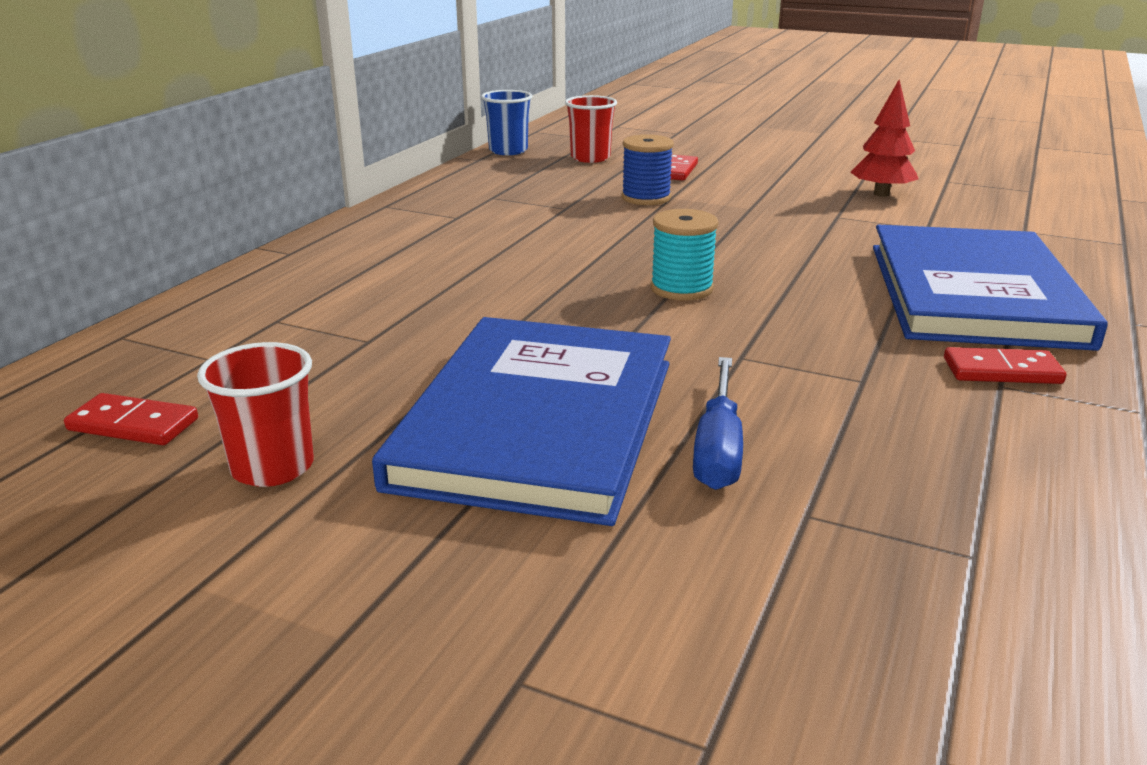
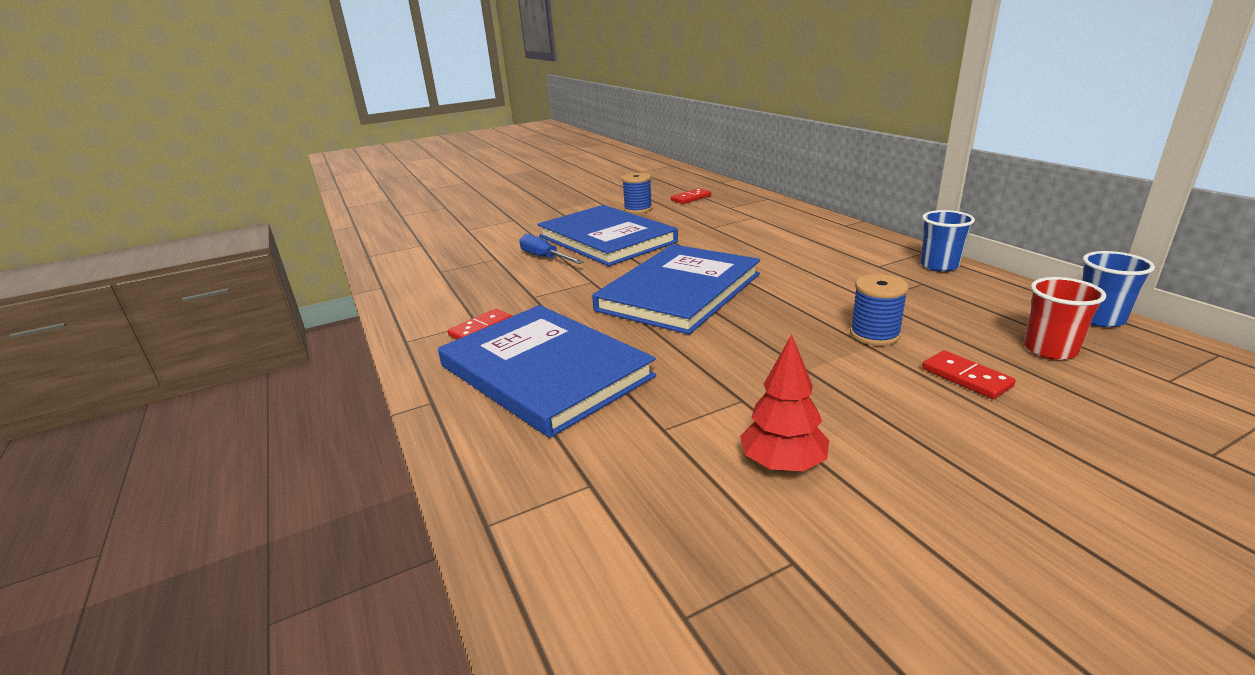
camera: 130 degrees right, 0 degrees up
red cup [197,342,314,487] -> blue spool [622,173,652,214]
turquoise spool [650,209,719,301] -> blue book [592,244,760,335]
none -> blue cup [920,210,975,272]

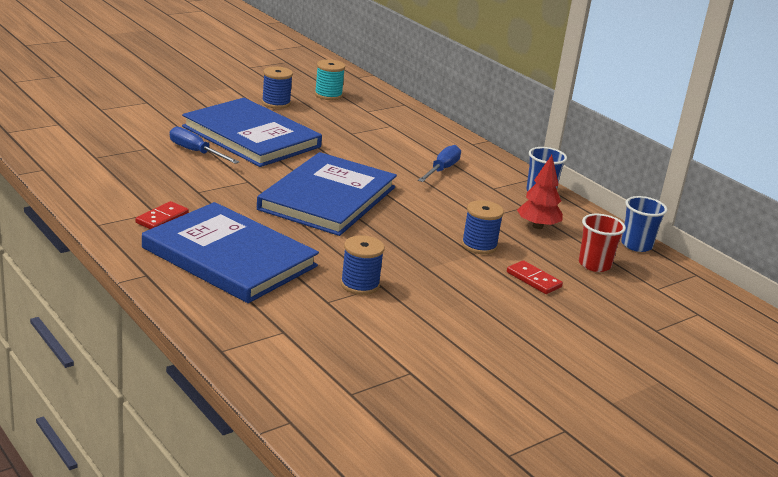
camera: 15 degrees left, 0 degrees up
red domino [671,188,711,204] -> turquoise spool [315,59,345,100]
red tree [740,335,829,471] -> red tree moved to [517,155,563,229]
none -> blue spool [341,235,384,295]
none -> blue screwdriver [418,145,461,182]

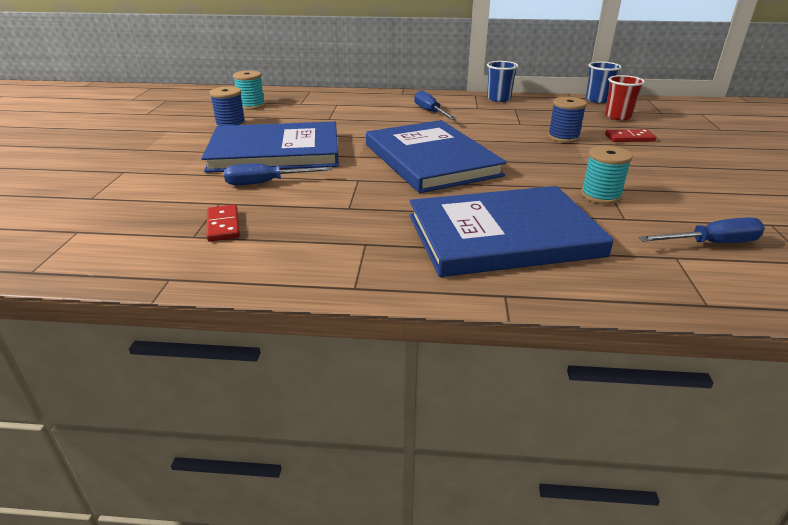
camera: 45 degrees left, 5 degrees up
red domino [135,201,189,229] -> red domino moved to [207,205,240,242]
blue spool [341,235,384,295] -> turquoise spool [581,146,633,204]
red tree [517,155,563,229] -> none
none -> blue screwdriver [639,217,765,243]

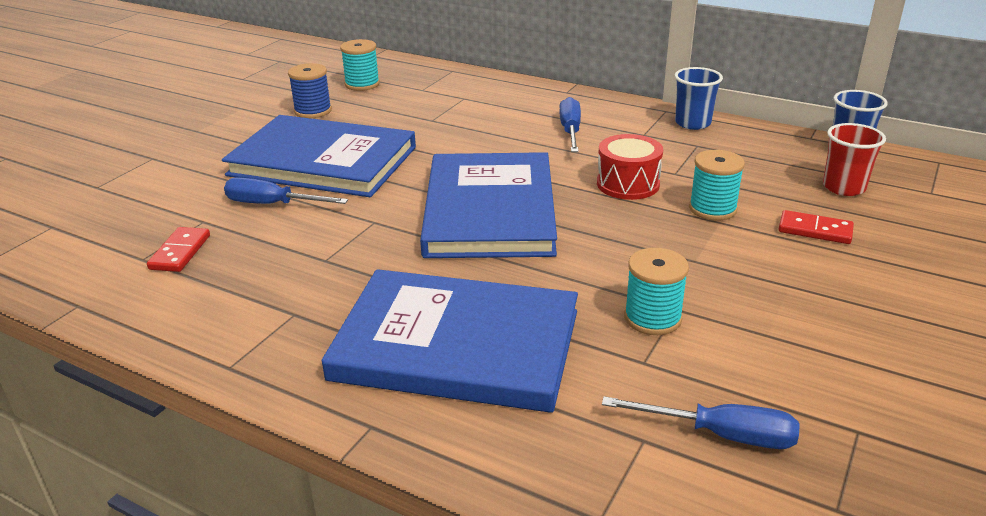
camera: 25 degrees right, 0 degrees up
blue spool [548,97,587,143] -> turquoise spool [689,150,745,221]
none -> red drum [597,134,663,200]

